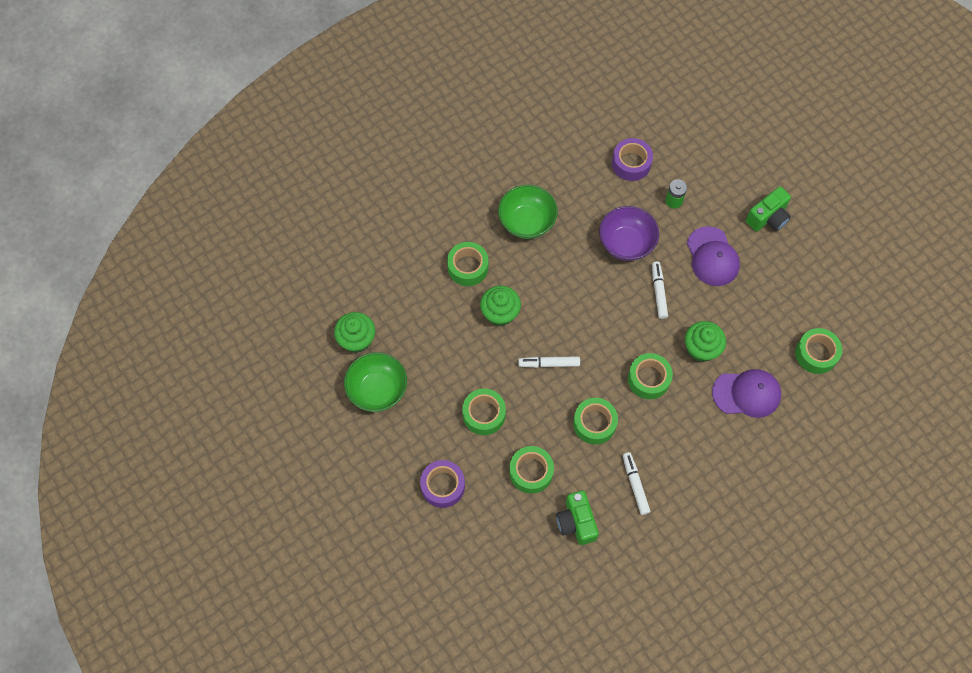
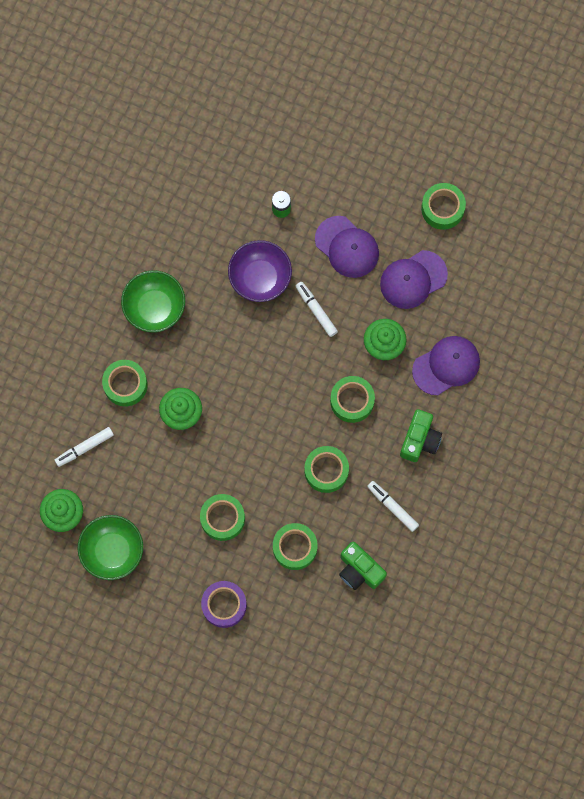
camera: 30 degrees left, 10 degrees up
white marker [519,356,580,368] -> white marker moved to [55,427,114,467]
purple tape [612,138,653,181] -> none
green camera [746,186,791,231] -> green camera moved to [400,409,442,462]
green tape [795,328,842,374] -> green tape moved to [421,183,466,230]
none -> purple cap [380,250,448,309]

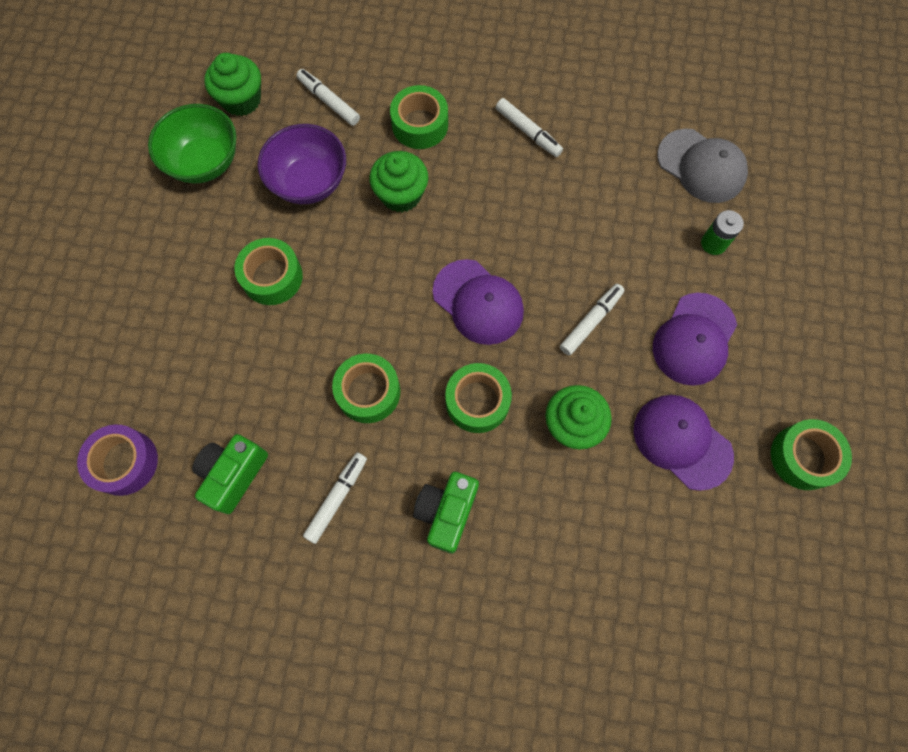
camera: 75 degrees right, 5 degrees down
green bowl [121,270,185,332] -> white marker [496,98,563,157]
purple tape [201,581,247,628] -> purple tape moved to [77,424,158,496]
purple bowl [228,240,292,302] -> purple bowl moved to [258,124,346,204]
green tape [273,523,318,570] -> none
green camera [400,409,442,462] -> green camera turned 105 degrees clockwise [413,472,479,554]
purple cap [412,336,480,395] -> purple cap moved to [433,259,524,345]
none -> grey cap [657,129,748,203]

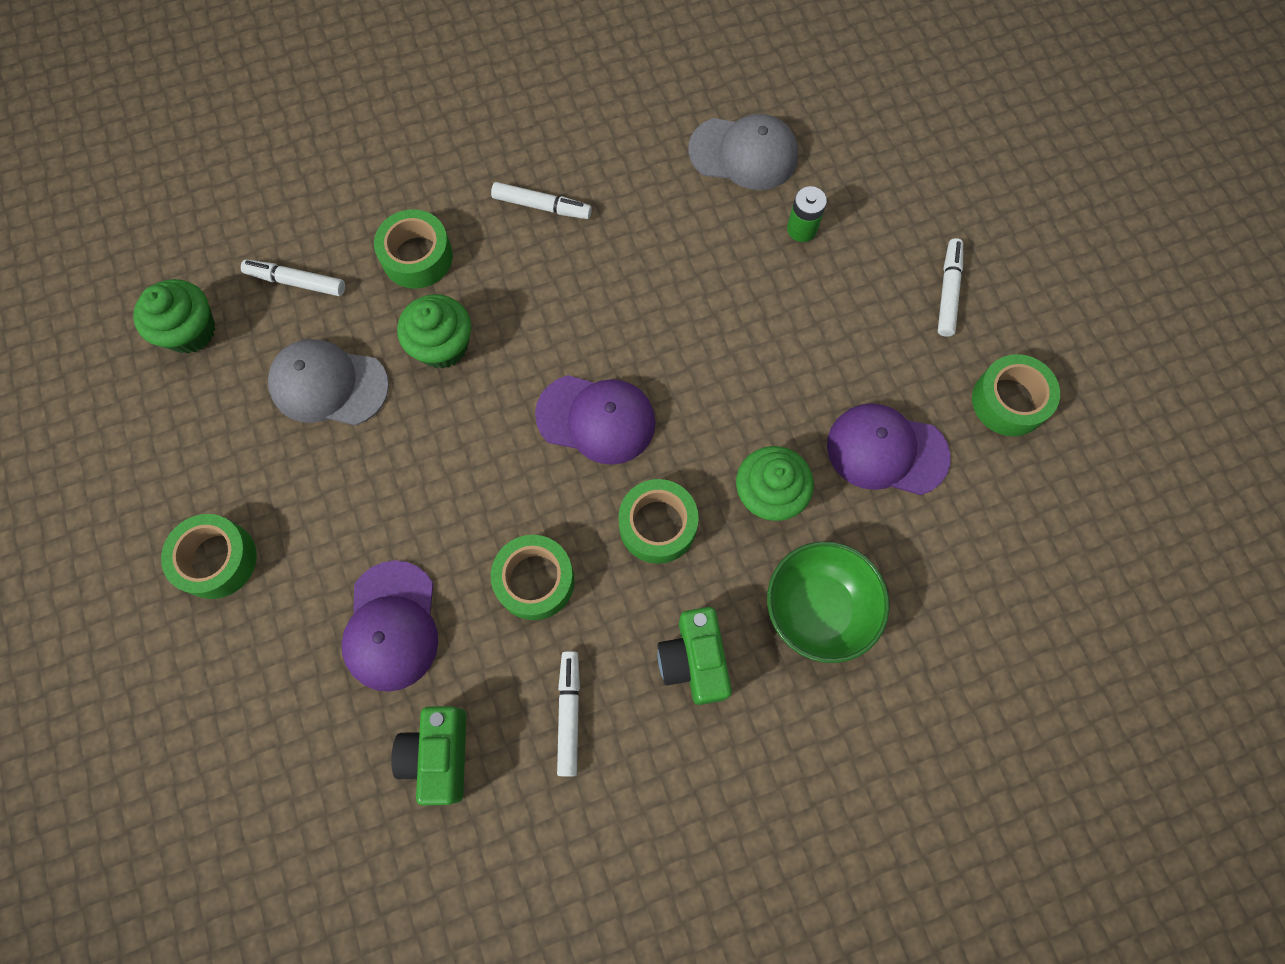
camera: 30 degrees left, 0 degrees up
purple tape [77,424,158,496] -> none
green bowl [148,104,237,183] -> green bowl moved to [767,542,890,663]
green tape [234,238,303,305] -> green tape moved to [161,514,257,599]
purple bowl [258,124,346,204] -> grey cap [268,339,389,426]
white marker [560,284,624,355] -> white marker moved to [938,238,963,337]
purple cap [653,293,737,386] -> purple cap moved to [342,560,438,692]

